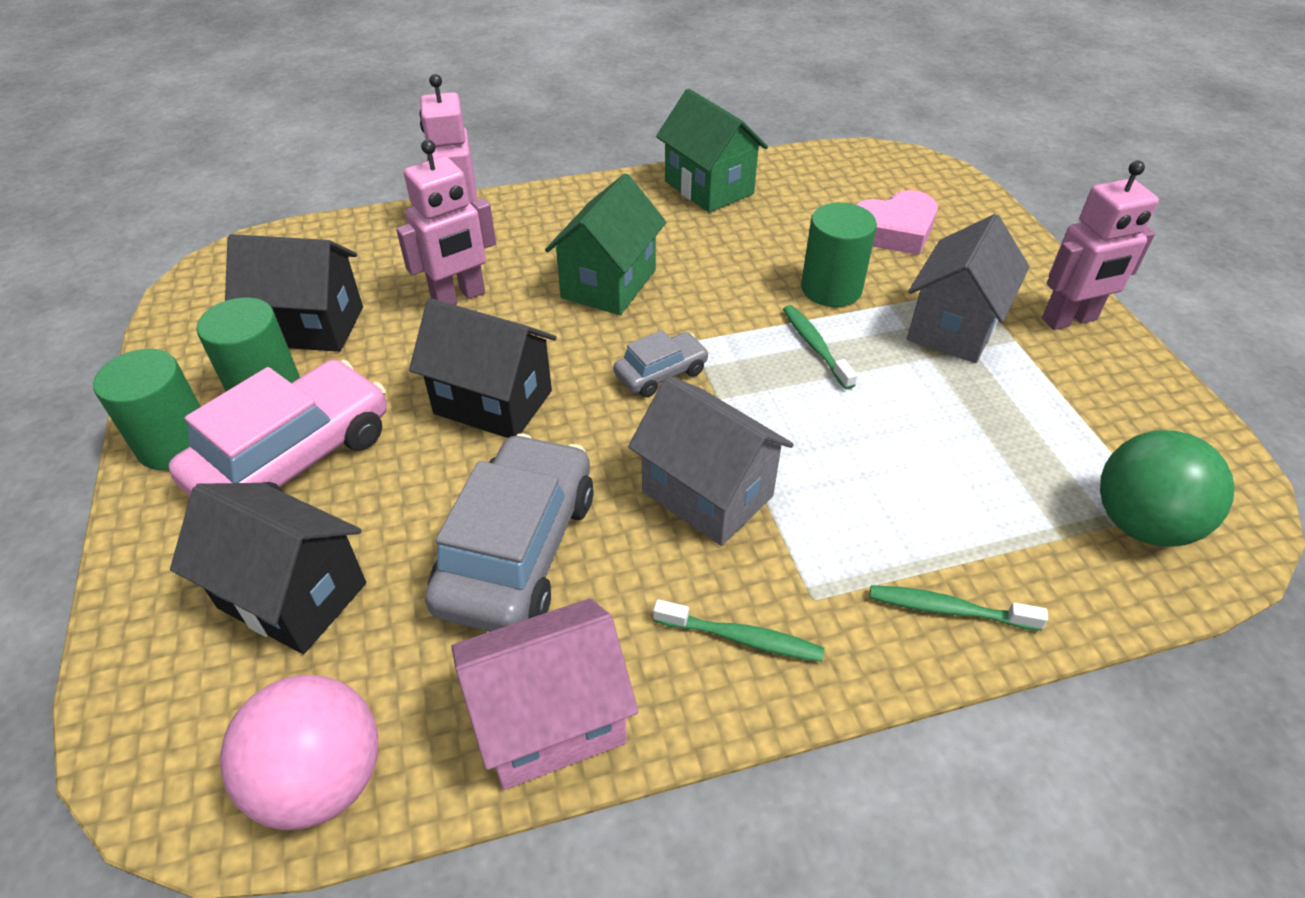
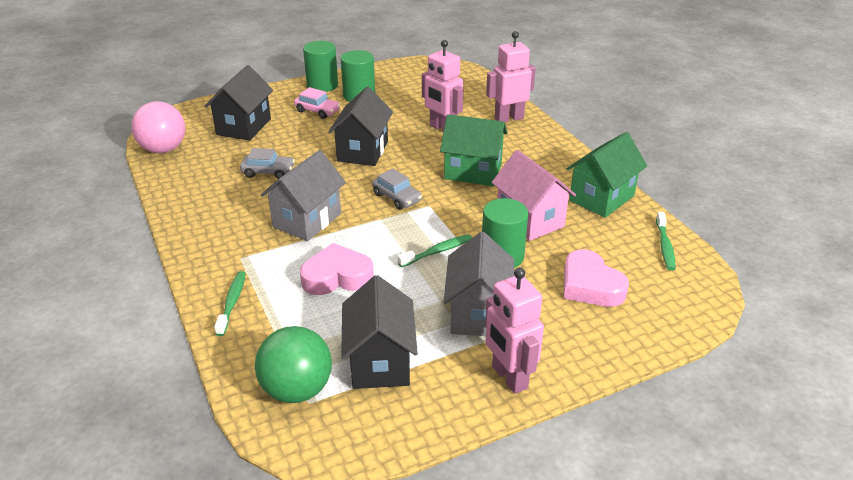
camera: 80 degrees right, 10 degrees down
pink car [169,360,387,496] -> pink car [294,87,340,119], size x0.51
black house [225,234,363,352] -> black house moved to [341,275,418,389]
grey car [425,433,594,632] -> grey car [240,148,295,179], size x0.51
pink house [451,598,638,790] -> pink house moved to [491,150,576,241]
green toothbrush [653,599,824,662] -> green toothbrush moved to [656,212,675,271]
grey house [907,214,1030,363] -> grey house turned 75 degrees clockwise [444,232,514,336]
none -> pink heart [300,243,374,295]

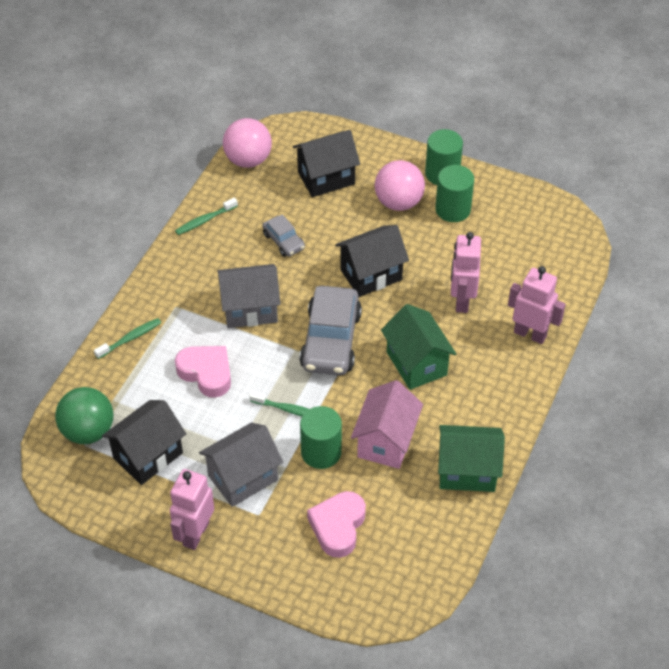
camera: 50 degrees right, 15 degrees up
pink car [294,87,340,119] -> pink ball [375,160,425,211]
grey car [372,169,422,210] -> grey car [300,286,362,375], size x1.96
green toothbrush [656,212,675,271] -> green toothbrush moved to [175,197,238,235]

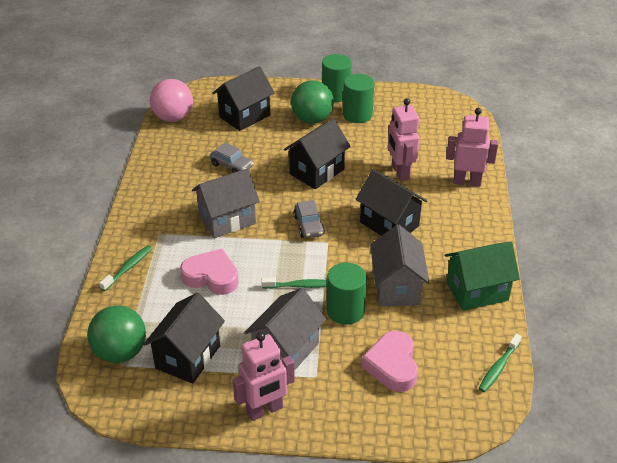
camera: 20 degrees left, 10 degrees down
pink robot [170,469,214,550] -> pink robot turned 120 degrees counterclockwise [233,332,295,421]
green toothbrush [175,197,238,235] -> green toothbrush moved to [479,334,522,392]
grey car [300,286,362,375] -> grey car [293,200,325,238], size x0.51
pink house [351,380,423,469] -> grey house [370,225,430,306]
pink ball [375,160,425,211] -> green ball [291,80,334,124]
green house [381,304,456,390] -> black house [356,169,427,236]

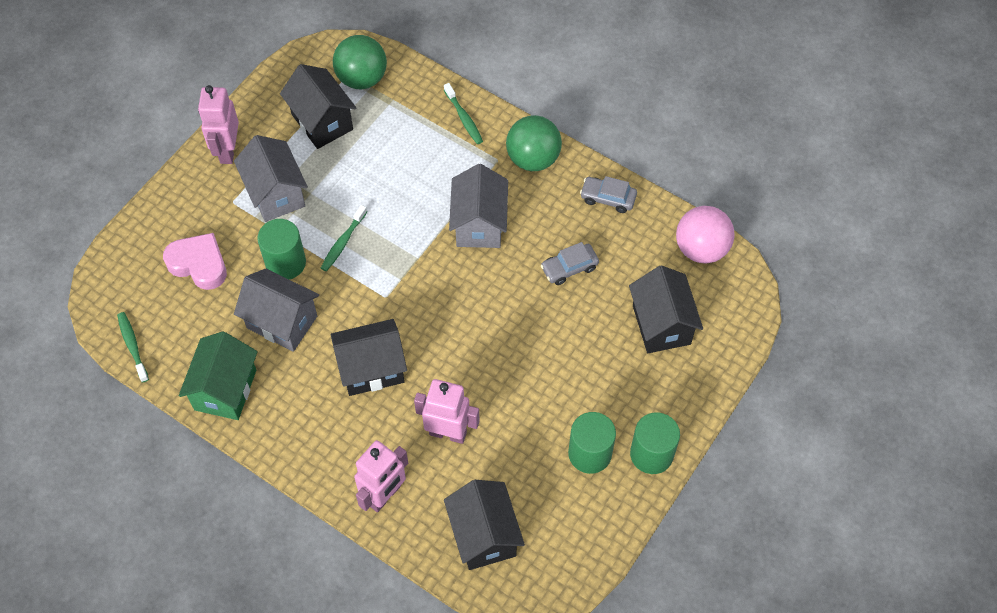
camera: 120 degrees right, 20 degrees up
pink heart [180,249,239,295] -> none
black house [284,119,351,189] -> black house moved to [444,480,525,570]
green ball [291,80,334,124] -> green ball moved to [506,115,562,171]
grey car [293,200,325,238] -> grey car moved to [580,176,637,213]

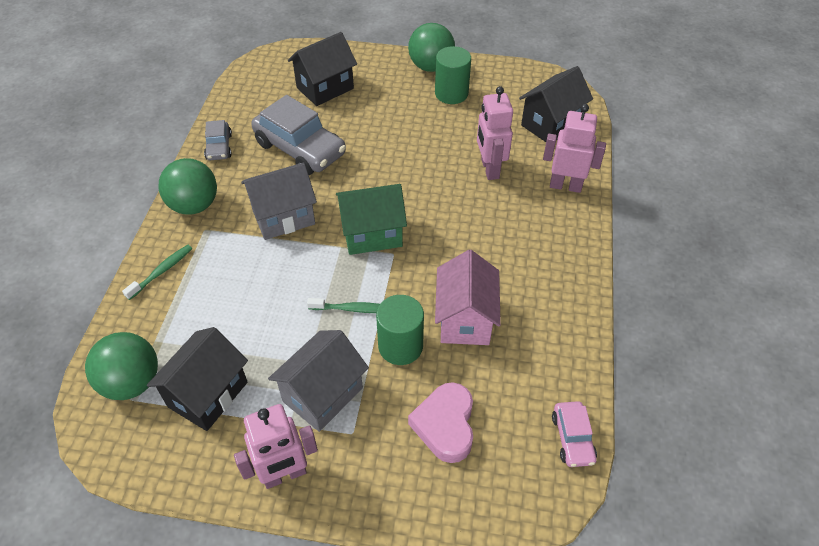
camera: 115 degrees left, 10 degrees down
green toothbrush [117,312,149,383] -> pink car [552,401,597,467]
green house [179,331,258,420] -> green house moved to [336,184,407,255]
grey house [234,269,319,352] -> pink house [435,250,501,345]
black house [331,319,407,396] -> none
grey car [541,242,599,285] -> grey car [251,95,346,175], size x1.96
green cylinder [630,412,680,474] -> green ball [408,23,455,72]
pink ball [676,206,734,264] -> none

